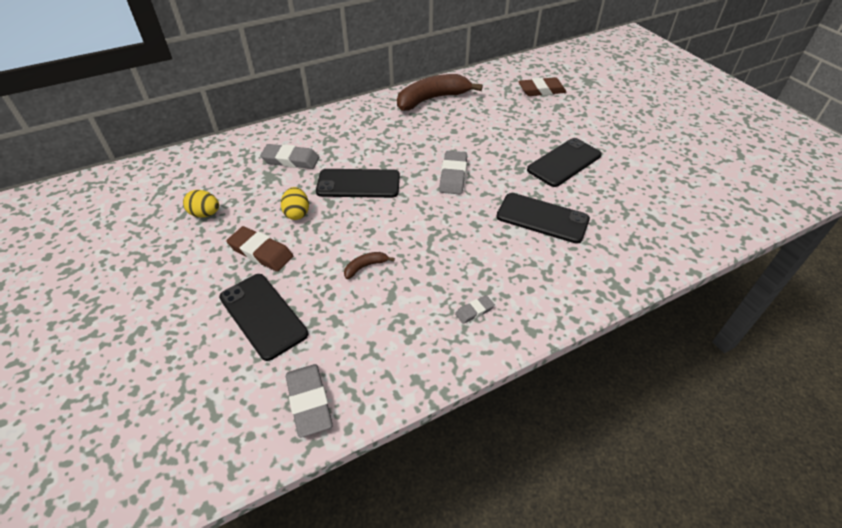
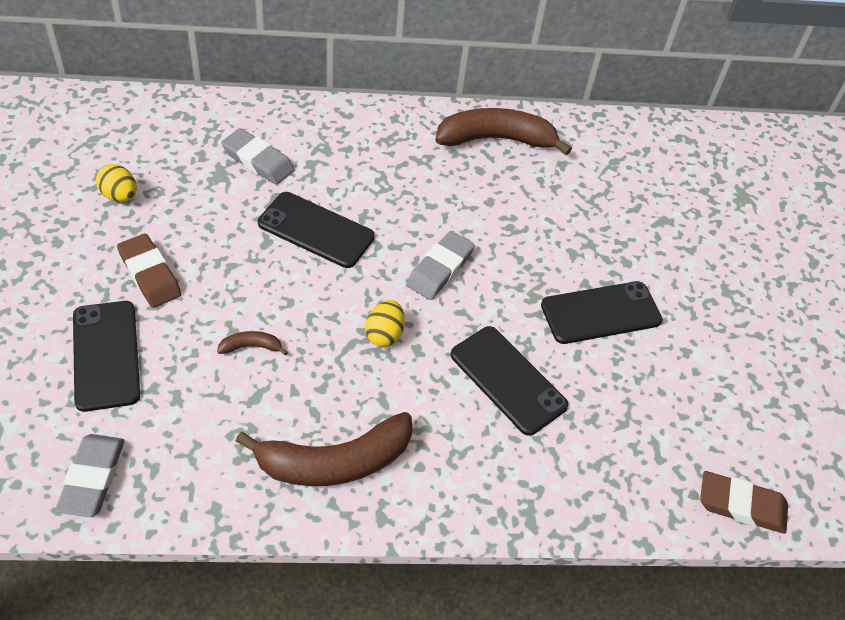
camera: 20 degrees right, 5 degrees up
yellow egg [281,187,309,220] -> yellow egg moved to [365,300,405,347]
grey eraser [455,295,495,324] -> brown banana [235,412,413,486]
brown eraser [518,77,566,96] -> brown eraser moved to [700,471,788,534]

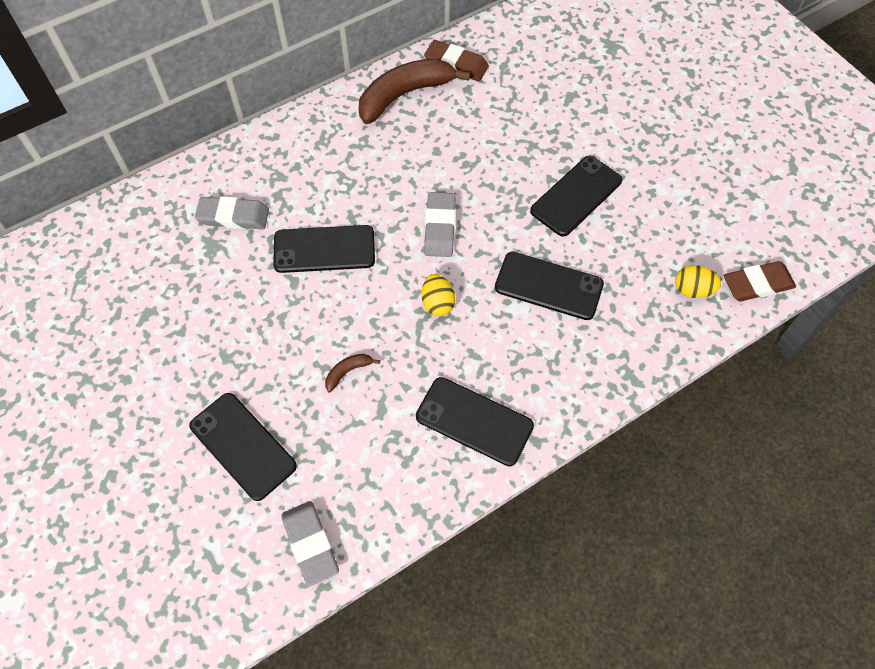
camera: 25 degrees left, 10 degrees up
yellow egg [96,164,137,202] -> yellow egg moved to [675,265,721,298]
brown eraser [117,233,182,308] -> brown eraser moved to [424,40,489,82]
brown banana [235,412,413,486] -> black phone [416,377,534,466]

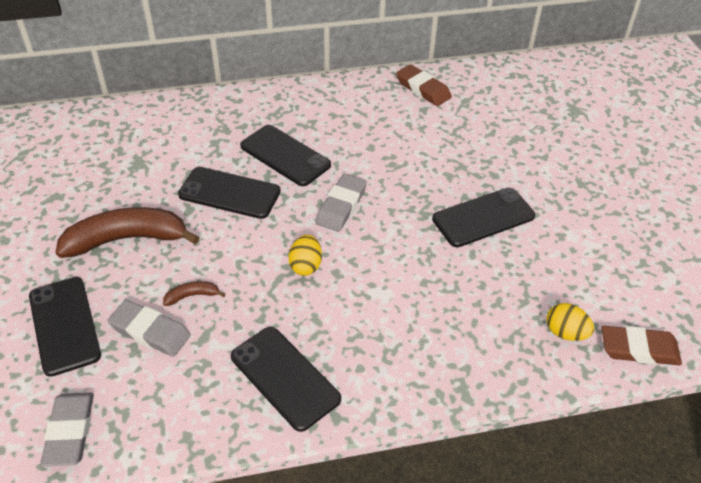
camera: 20 degrees right, 15 degrees down
grey eraser [195,196,269,229] -> grey eraser moved to [107,300,191,357]
brown banana [358,59,470,124] -> brown banana moved to [55,207,200,258]
black phone [495,252,604,320] -> black phone moved to [240,125,331,186]

